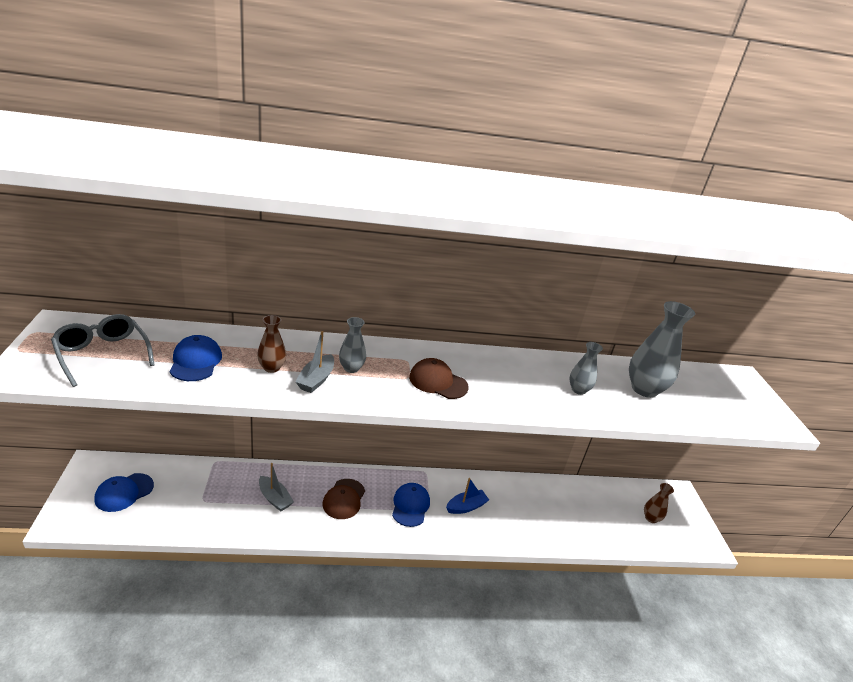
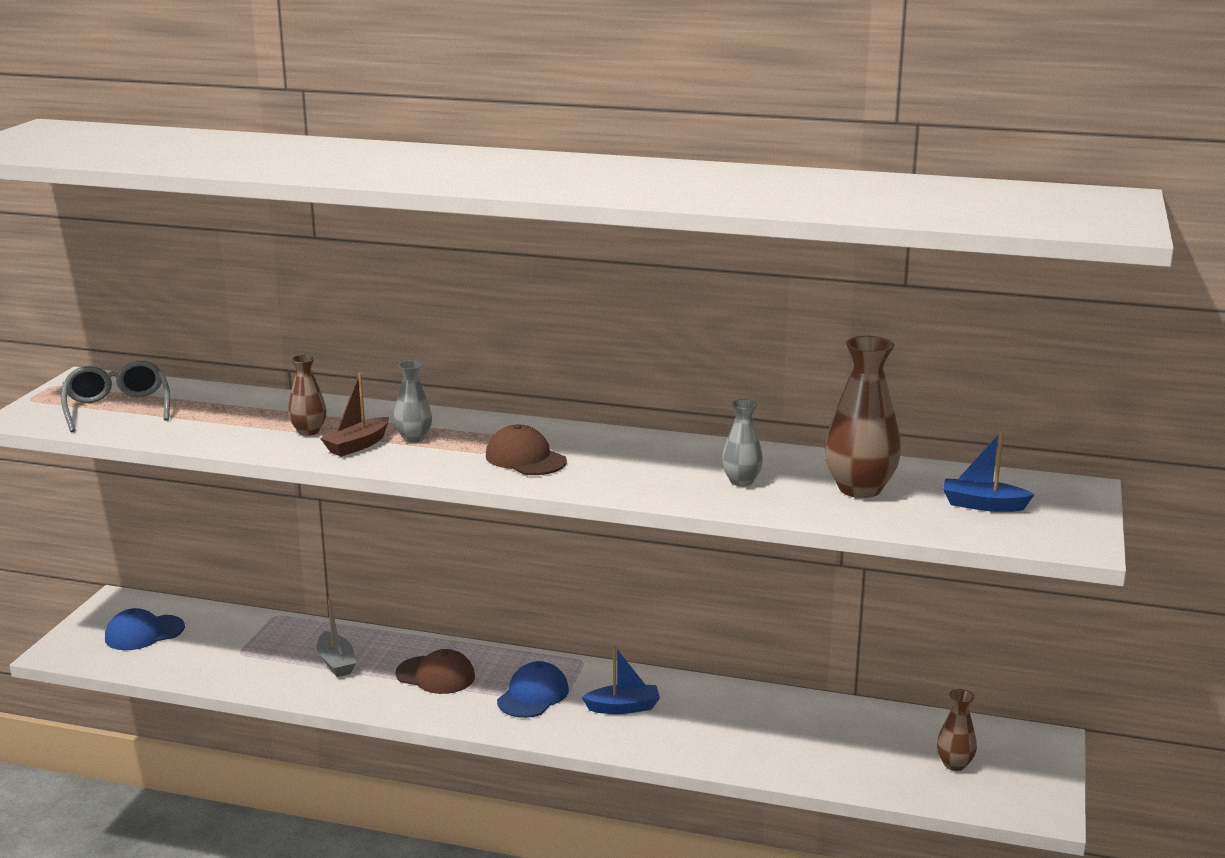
camera: 25 degrees right, 10 degrees down
blue cap [170,335,222,381] -> none
grey boat [295,331,334,393] -> brown boat [320,373,389,457]
brown cap [322,479,365,519] -> brown cap turned 105 degrees counterclockwise [395,649,475,694]
grey vase [629,301,695,398] -> brown vase [825,336,901,498]
none -> blue boat [943,431,1035,512]

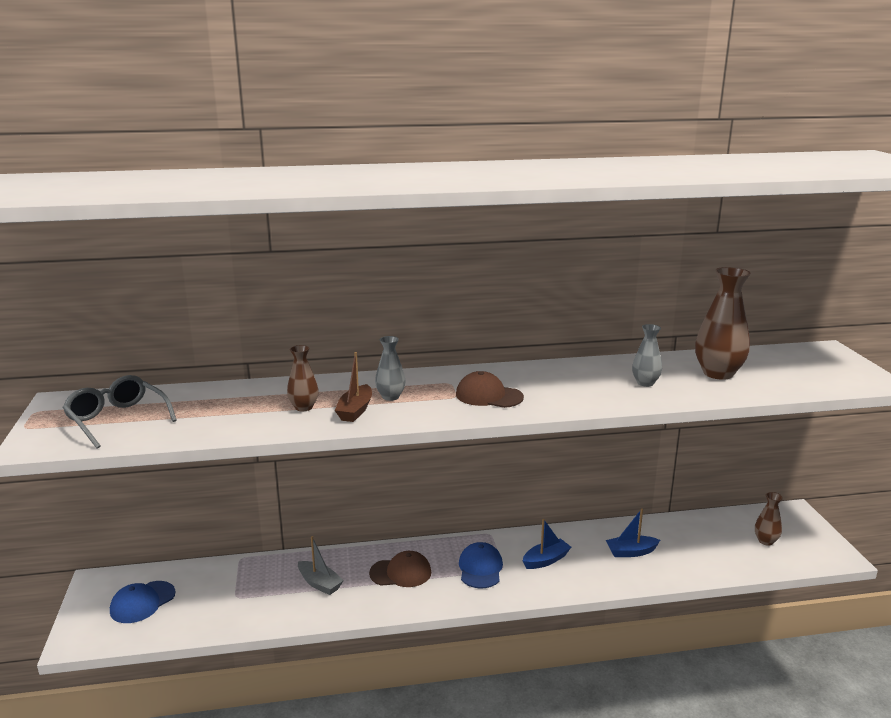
camera: 25 degrees left, 0 degrees up
blue boat [943,431,1035,512] -> blue boat moved to [606,508,660,557]

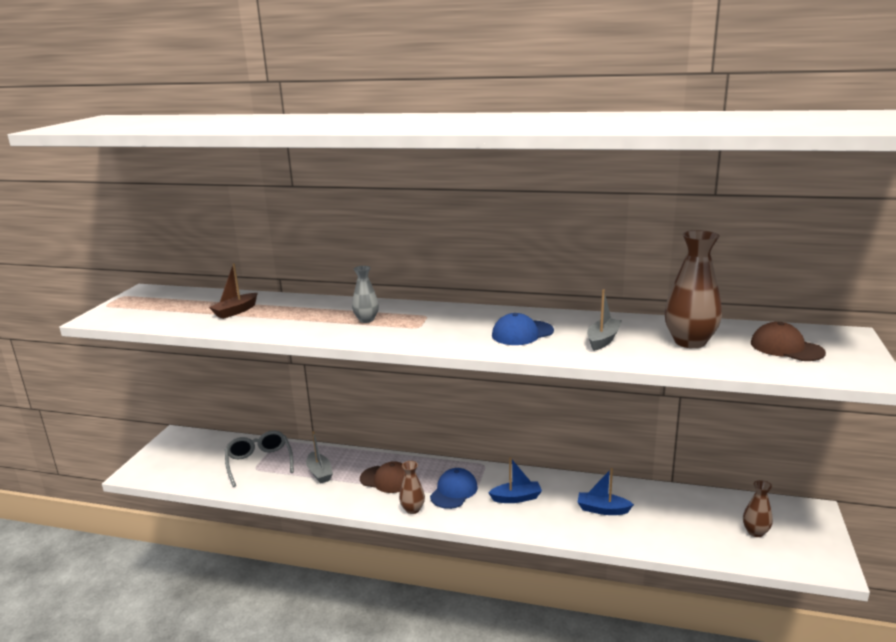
camera: 25 degrees right, 0 degrees up
grey glasses [62,375,177,449] -> grey glasses moved to [225,430,294,487]
blue cap [110,581,176,623] -> blue cap moved to [492,313,554,345]
brown vase [287,345,319,411] -> brown vase moved to [399,461,425,514]
brown boat [335,352,372,422] -> brown boat moved to [209,263,258,319]
brown cap [456,371,524,408] -> brown cap moved to [751,322,826,361]
grey vase [632,324,662,387] -> grey boat [587,289,622,351]

